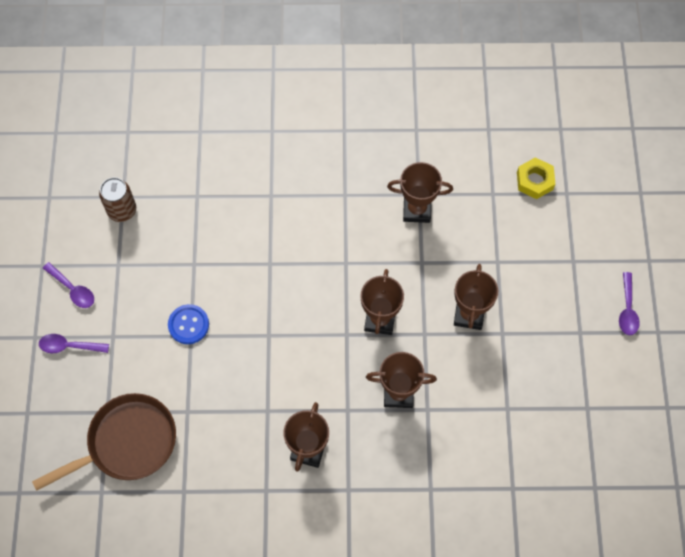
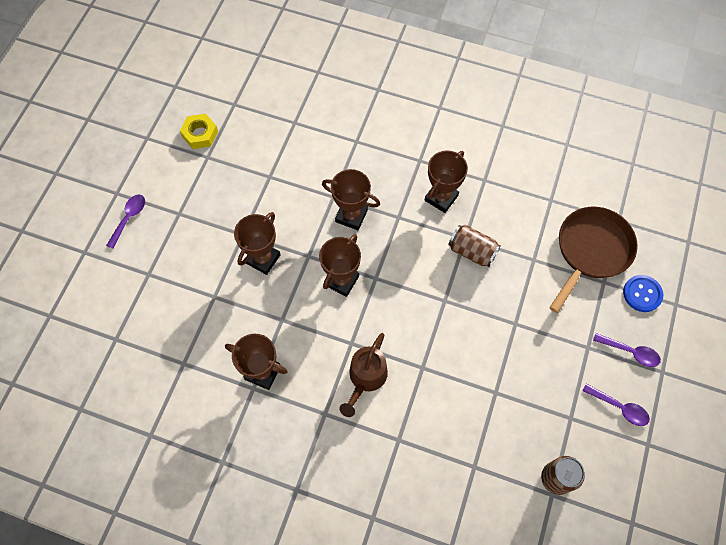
camera: 160 degrees left, 0 degrees up
brown pan [32,393,176,491] -> brown pan turned 135 degrees clockwise [549,207,638,313]
purple spoon [43,262,94,308] -> purple spoon turned 150 degrees clockwise [583,383,650,426]
blue button [168,304,209,344] -> blue button moved to [623,275,663,312]
yellow nut [517,157,555,199] -> yellow nut moved to [180,114,218,149]
none -> brown watering can [339,333,388,417]
none -> brown can [448,225,501,267]

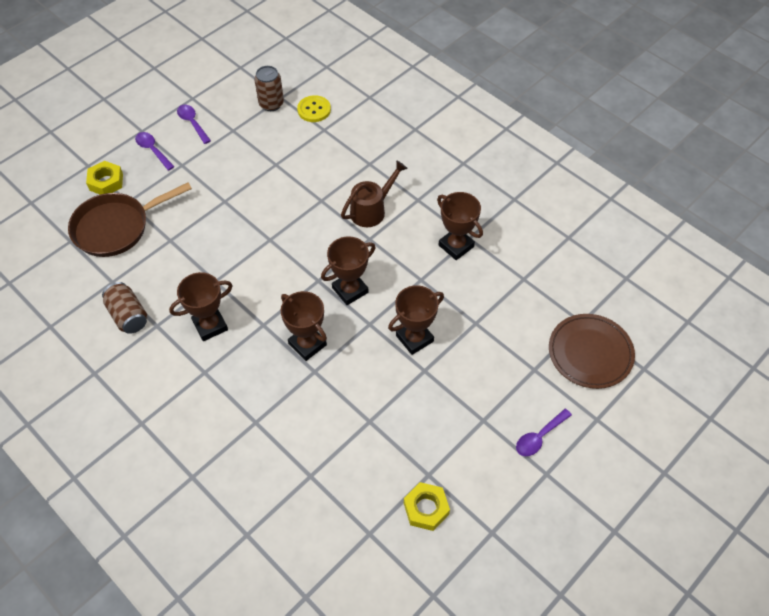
camera: 155 degrees left, 10 degrees down
brown can [448,225,501,267] -> brown can moved to [102,282,147,334]
blue button [623,275,663,312] -> yellow nut [86,161,123,194]
none -> yellow button [297,95,331,122]
none -> brown plate [549,314,635,389]

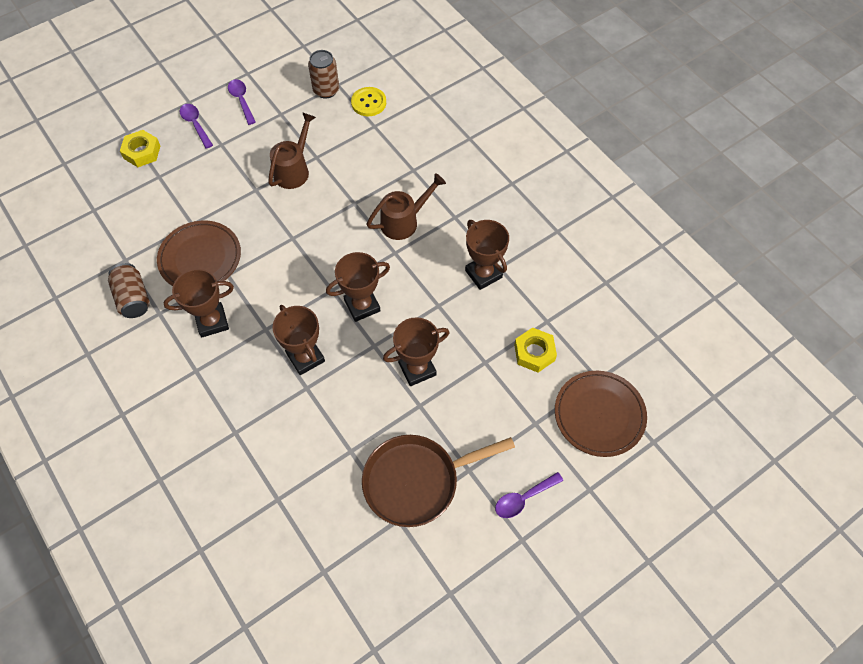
camera: 10 degrees right, 5 degrees up
brown pan [68,182,192,257] -> brown pan moved to [362,435,515,527]
yellow nut [404,482,450,531] -> yellow nut moved to [514,328,557,372]
none -> brown plate [157,221,241,286]
none -> brown watering can [268,112,316,189]

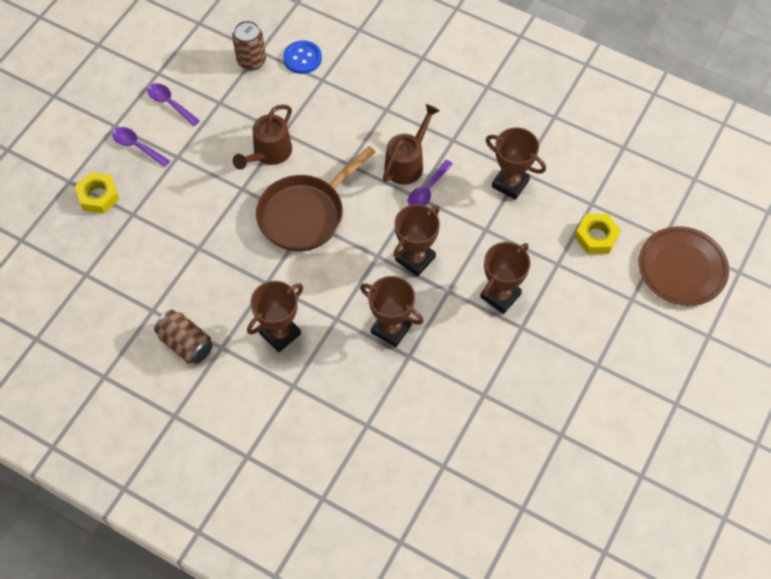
camera: 25 degrees left, 0 degrees up
brown plate [157,221,241,286] -> none
brown watering can [268,112,316,189] -> brown watering can turned 150 degrees counterclockwise [233,105,292,170]
yellow button [351,87,386,116] -> blue button [283,40,322,74]
brown pan [362,435,515,527] -> brown pan moved to [256,146,376,251]
purple spoon [495,472,563,518] -> purple spoon moved to [408,160,453,206]

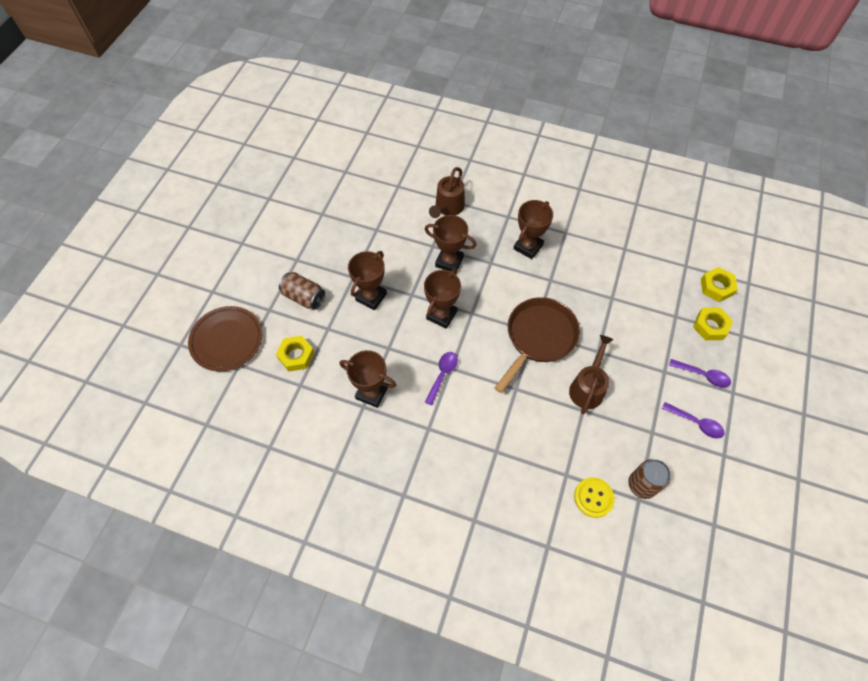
camera: 170 degrees right, 0 degrees up
brown can [154,310,213,364] -> brown can moved to [279,272,325,310]
blue button [283,40,322,74] -> yellow button [574,477,615,518]
brown watering can [383,104,440,185] -> brown watering can moved to [429,167,465,218]
none -> yellow nut [701,267,738,302]

